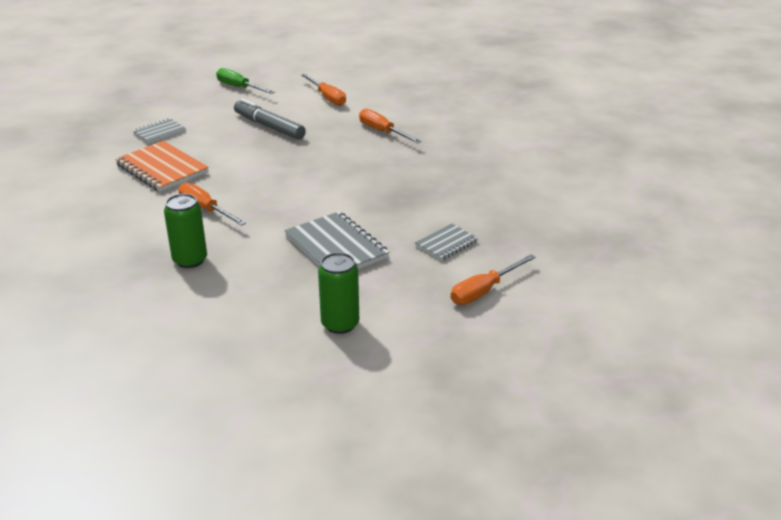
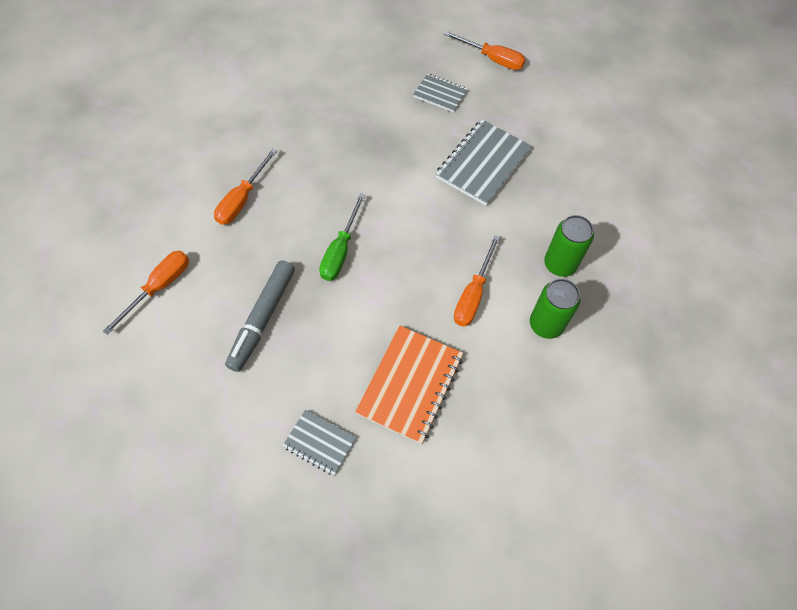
camera: 110 degrees left, 30 degrees up
green screwdriver [216,68,275,94] -> green screwdriver moved to [319,193,366,281]
green can [318,252,359,334] -> green can moved to [530,279,581,339]

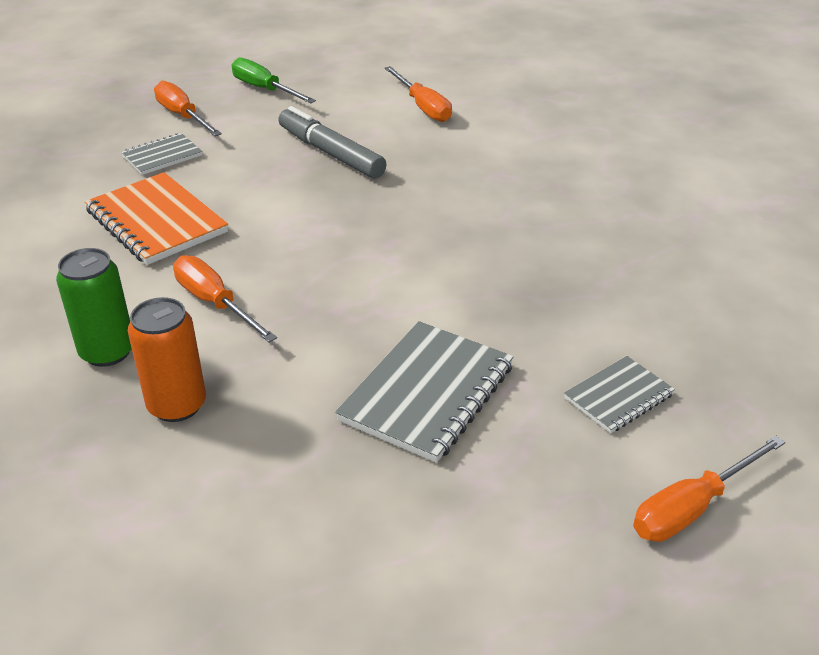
camera: 115 degrees right, 25 degrees down
orange screwdriver [214,148,277,225] -> orange screwdriver moved to [154,81,222,136]
green screwdriver [319,193,366,281] -> green screwdriver moved to [232,58,316,104]
grey notebook [436,119,532,206] -> grey notebook turned 60 degrees clockwise [335,321,514,463]
green can [544,215,594,277] -> orange can [128,297,206,422]

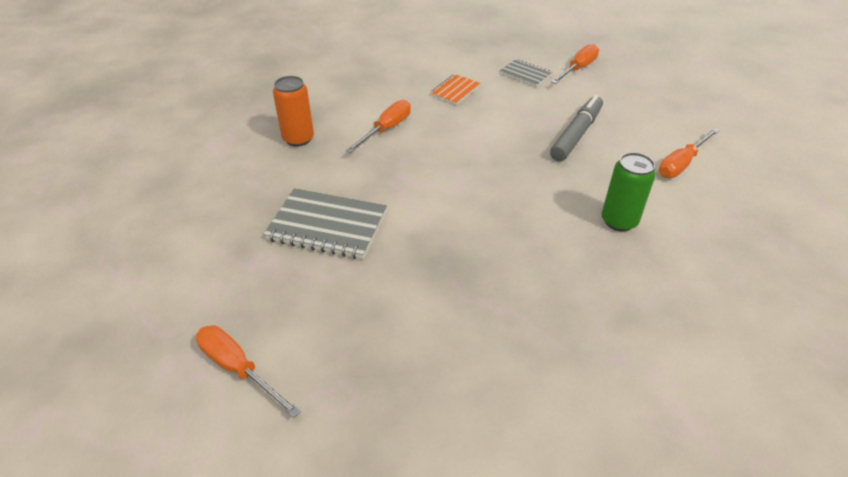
camera: 75 degrees right, 5 degrees up
green can [56,248,132,367] -> green can moved to [602,152,656,231]
orange notebook [85,172,228,265] -> orange notebook [430,74,480,105], size x0.57
green screwdriver [232,58,316,104] -> none
grey notebook [564,356,675,433] -> none

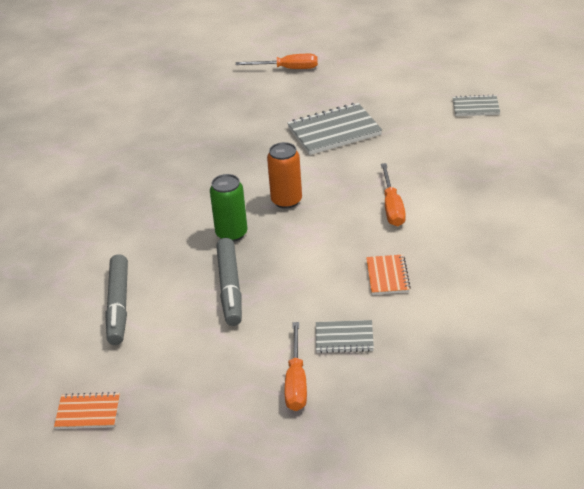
camera: 145 degrees right, 5 degrees down
orange can [273,76,314,147] -> orange can moved to [267,142,302,209]
green can [602,152,656,231] -> green can moved to [210,174,247,242]
orange screwdriver [659,128,719,178] -> grey marker [105,254,128,345]
none -> orange notebook [54,392,120,429]
none -> grey notebook [452,95,500,116]

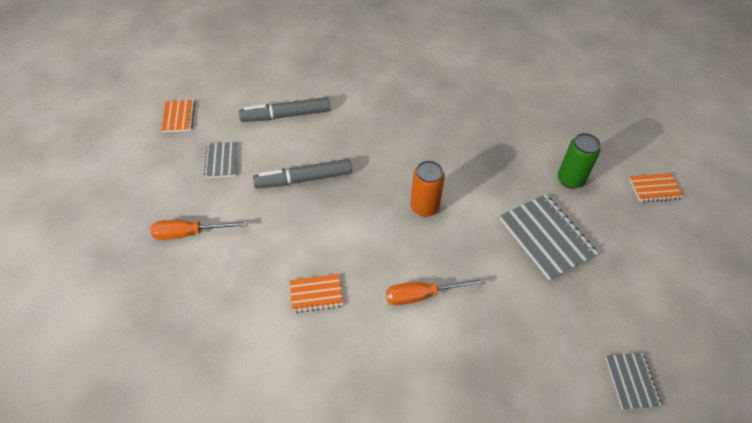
camera: 80 degrees right, 15 degrees up
green can [210,174,247,242] -> green can moved to [558,133,601,189]
orange screwdriver [236,54,318,69] -> orange notebook [629,173,684,203]
grey notebook [316,320,374,353] -> grey notebook moved to [204,142,238,178]

